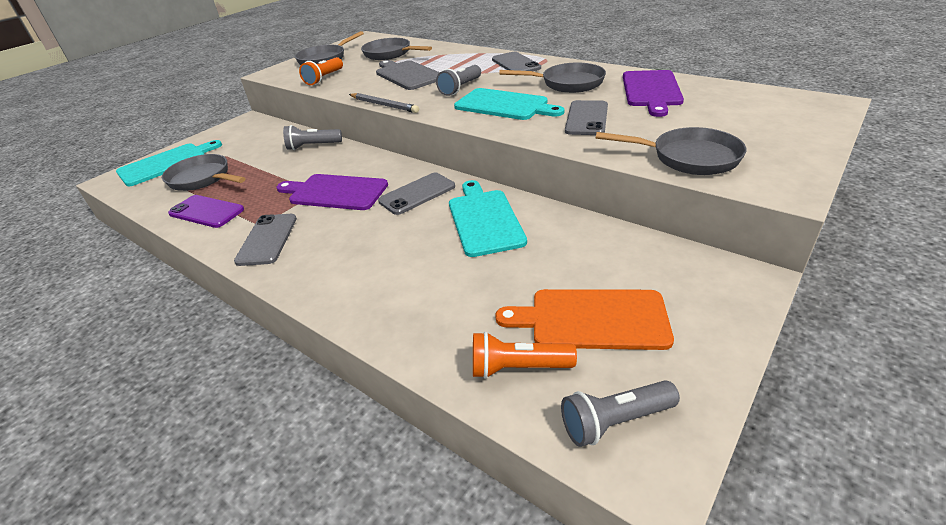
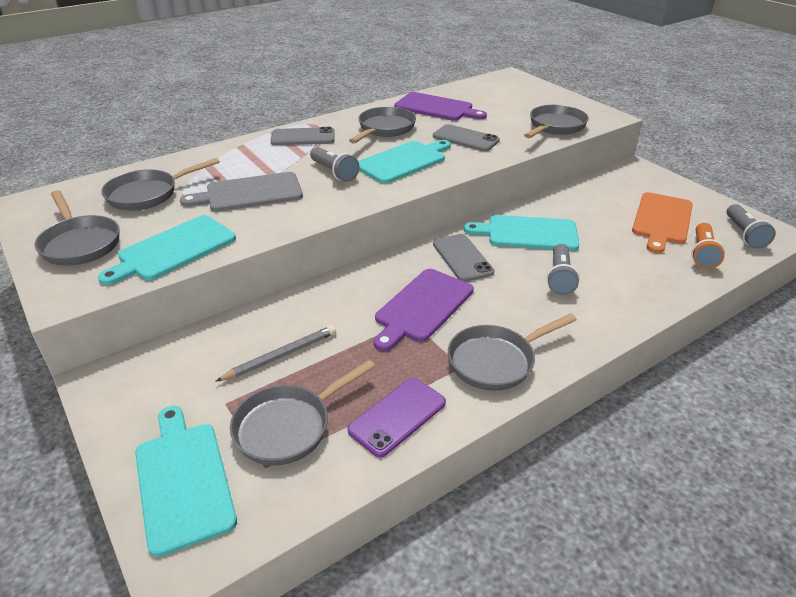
camera: 75 degrees left, 0 degrees up
grey phone [234,214,297,266] -> grey pan [448,313,577,391]
grey flashlight [283,125,342,150] -> grey flashlight moved to [547,244,580,295]
orange flashlight [299,57,343,85] -> turquoise cutting board [98,215,236,285]
grey pencil [349,93,419,113] -> grey pencil moved to [215,325,336,382]

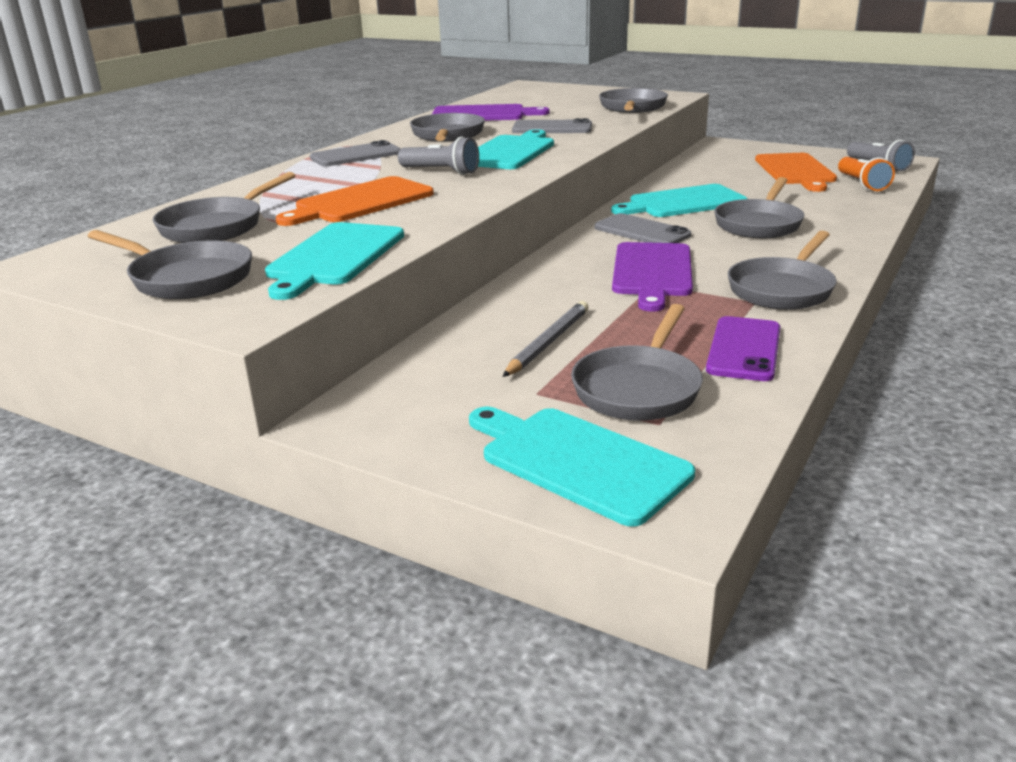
camera: 25 degrees left, 10 degrees down
grey cutting board [180,172,303,212] -> orange cutting board [276,176,434,226]
grey flashlight [547,244,580,295] -> grey pan [714,177,805,238]

